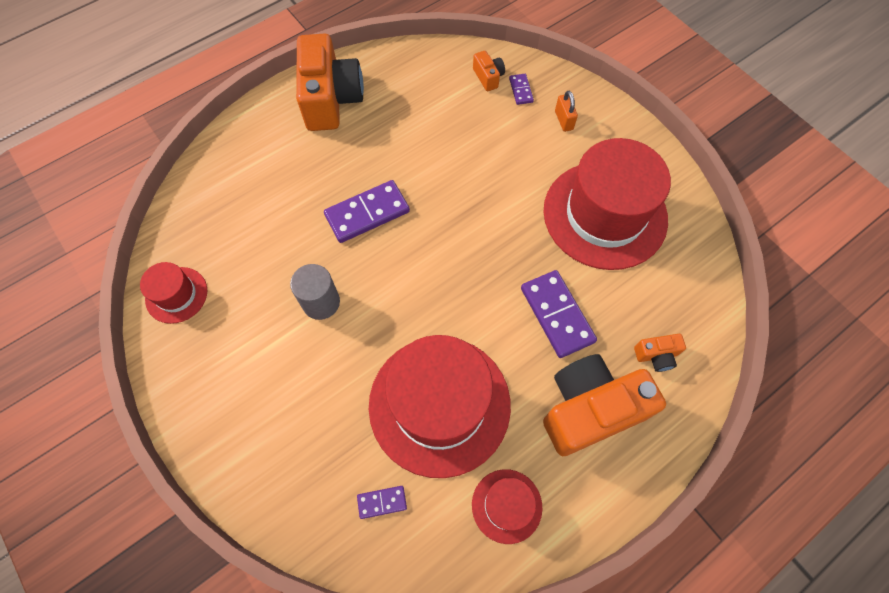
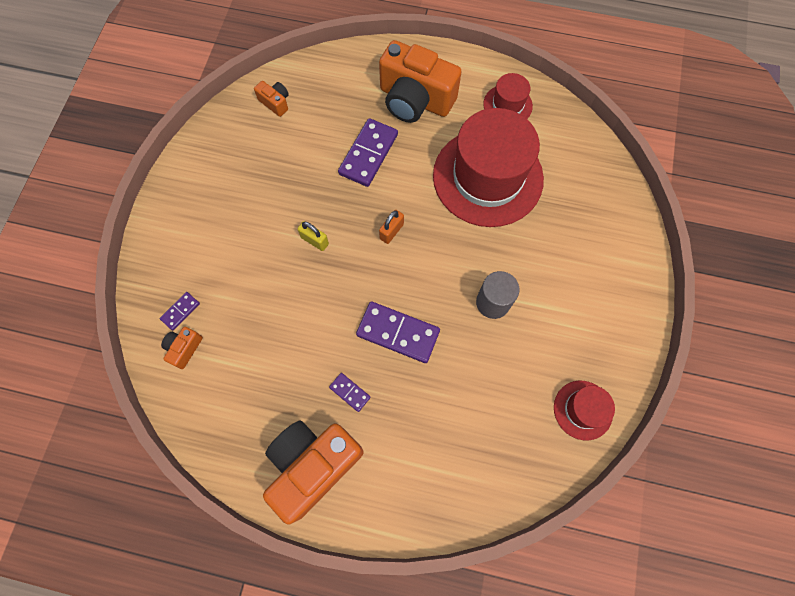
camera: 130 degrees left, 5 degrees up
purple domino [357,486,407,519] -> purple domino moved to [329,373,371,412]
red hat [544,138,671,270] -> none
orange padlock [555,91,578,132] -> orange padlock moved to [379,210,404,244]
orange camera [634,334,686,372] -> orange camera moved to [254,81,289,117]
none -> yellow padlock [298,221,329,251]

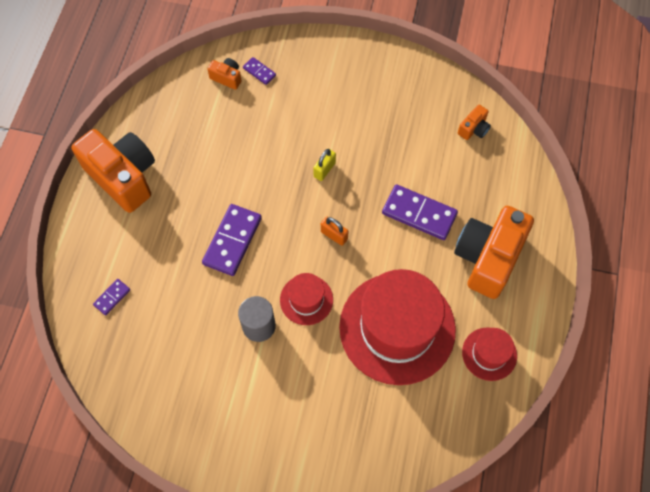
camera: 90 degrees right, 5 degrees down
purple domino [329,373,371,412] -> purple domino moved to [93,279,130,315]
red hat [554,381,615,440] -> red hat moved to [280,273,333,325]

